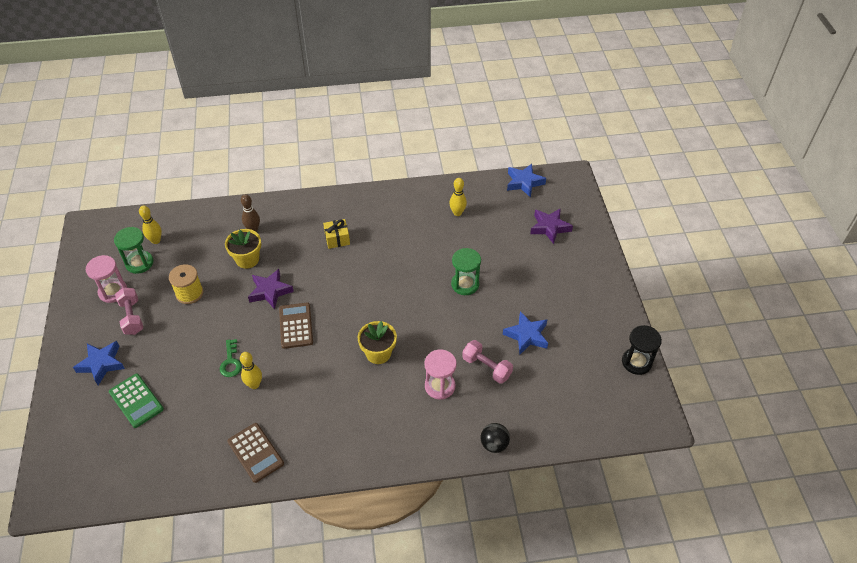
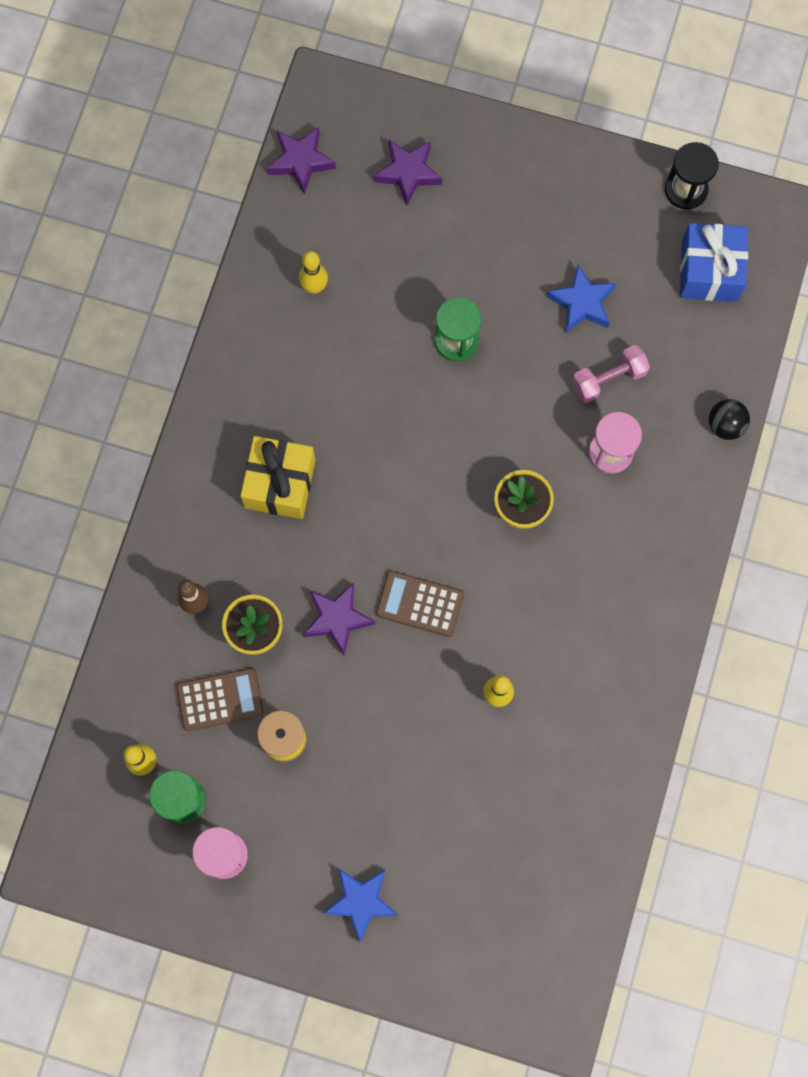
camera: 65 degrees left, 25 degrees up
green calculator [109,374,164,428] -> none
pink dumbbell [115,288,143,335] -> none
green key [220,339,242,377] -> none
brown calculator [227,423,284,483] -> brown calculator moved to [176,668,264,731]
yellow gift [323,219,350,249] -> yellow gift [240,436,315,519], size x1.70
blue star [507,164,546,198] -> purple star [267,127,336,194]
none -> blue gift [680,223,748,302]

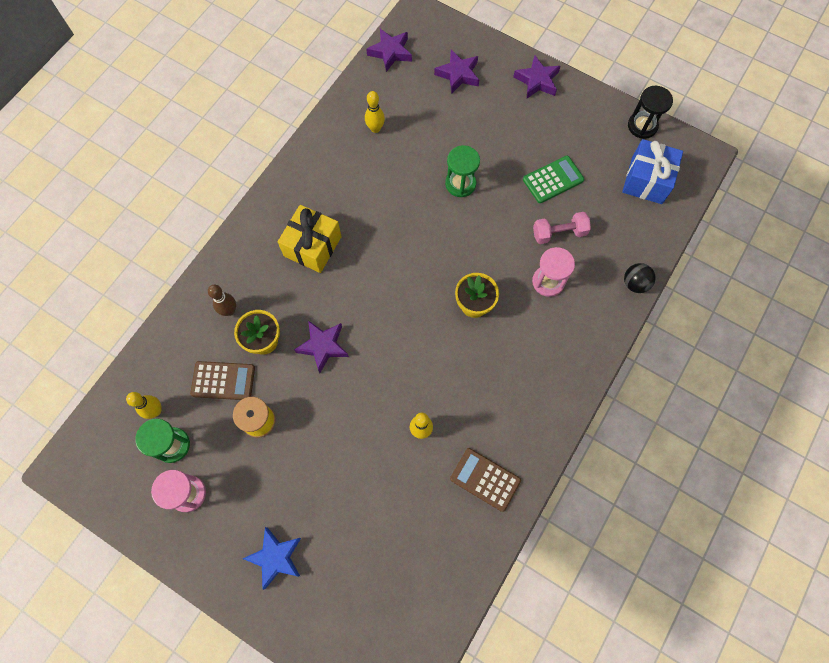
camera: 15 degrees right, 5 degrees down
brown calculator [376,571,464,637] -> brown calculator moved to [450,448,521,512]
blue star [546,264,616,333] -> green calculator [523,156,584,203]
none -> purple star [513,55,561,98]

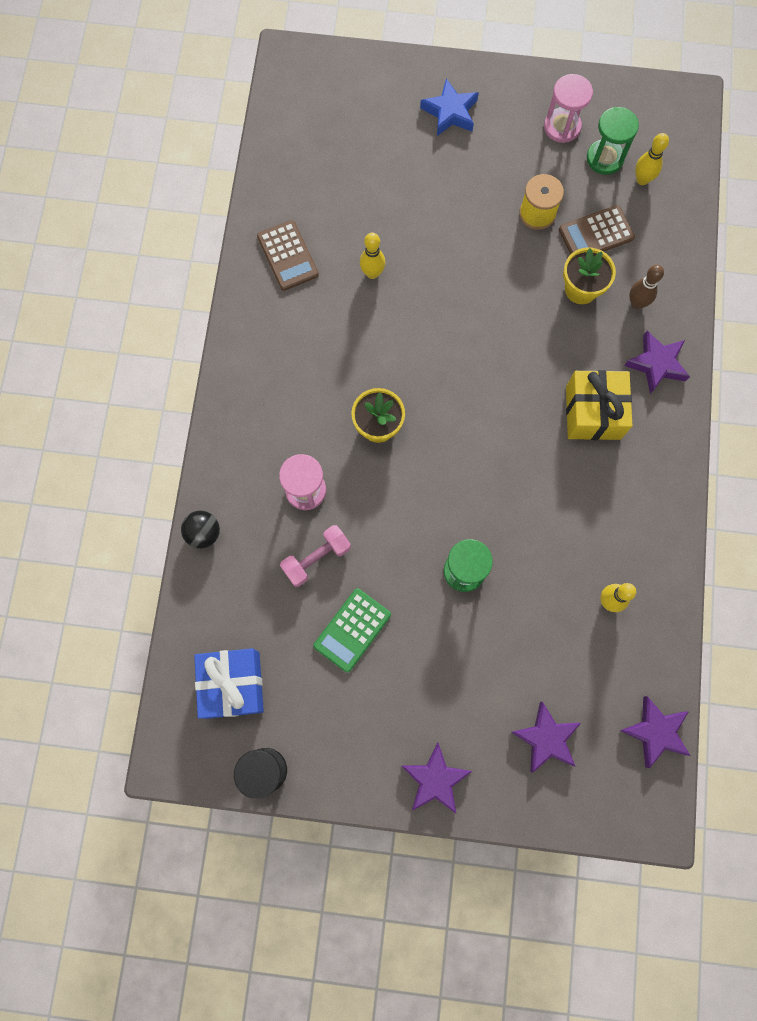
camera: 155 degrees right, 5 degrees up
purple star [294,321,349,373] -> purple star moved to [624,331,690,394]
brown calculator [450,448,521,512] -> brown calculator turned 60 degrees clockwise [257,220,319,291]

